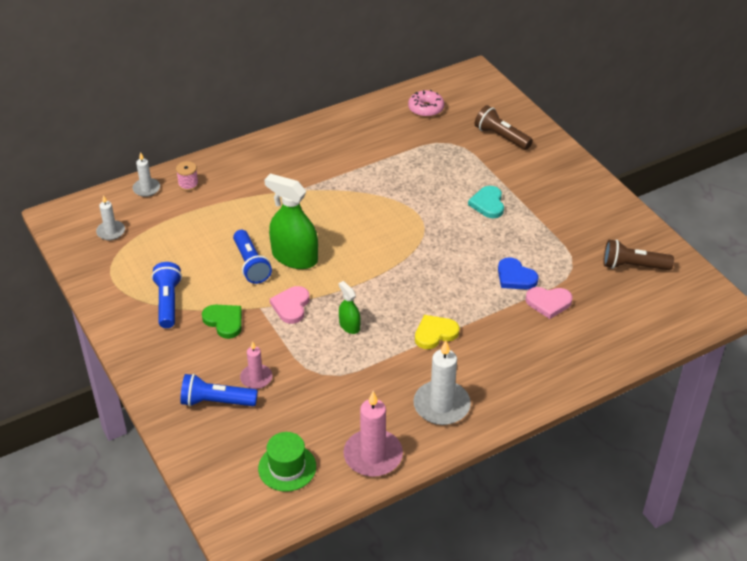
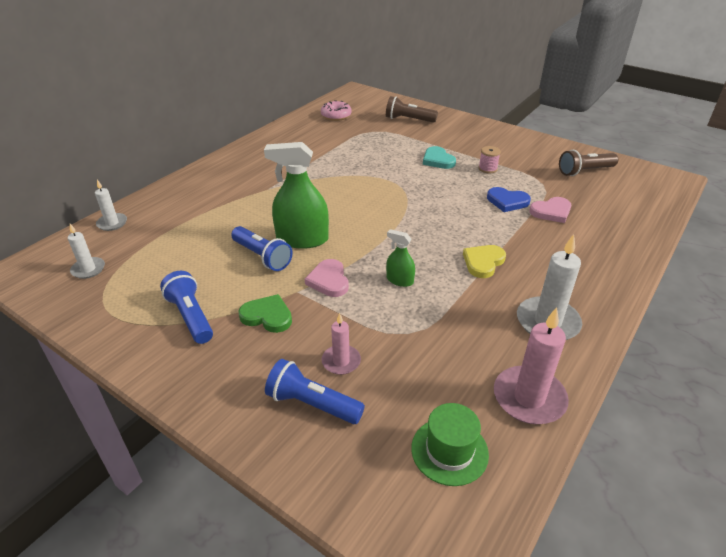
camera: 25 degrees left, 5 degrees down
pink spool [176,161,199,191] -> pink spool moved to [478,146,501,173]
blue flashlight [180,374,258,407] -> blue flashlight turned 45 degrees clockwise [265,359,365,424]

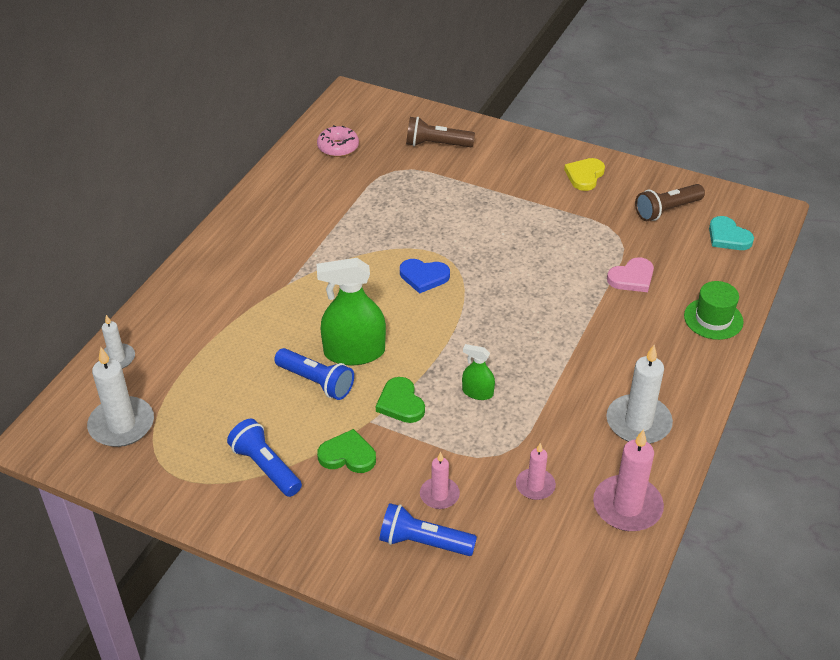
camera: 10 degrees left, 5 degrees up
white candle [68,224,105,279] -> white candle [87,347,154,447], size x1.73
pink heart [305,259,349,297] -> green heart [376,377,425,423]
green hat [411,403,489,486] -> green hat moved to [684,281,744,340]
turquoise heart [423,146,456,169] -> turquoise heart moved to [709,216,754,250]
yellow heart [463,245,506,278] -> yellow heart moved to [564,158,605,191]
pink spool [478,146,501,173] -> none
blue heart [487,187,531,212] -> blue heart moved to [400,259,450,294]
none -> pink candle [516,443,556,500]

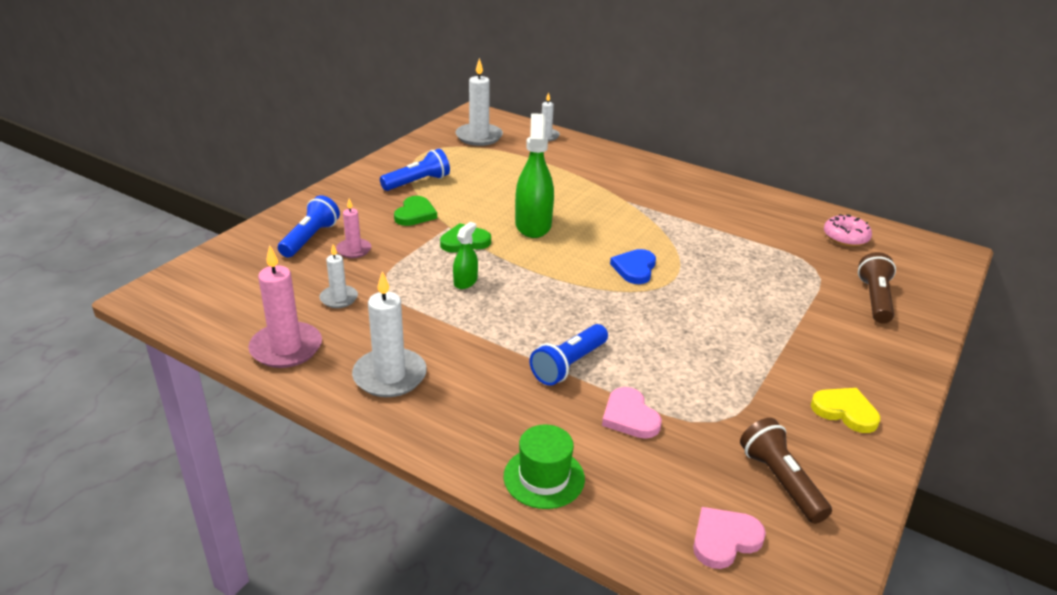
camera: 95 degrees right, 10 degrees down
blue flashlight [274,348,354,400] -> blue flashlight moved to [530,324,608,386]
pink candle [516,443,556,500] -> white candle [319,245,358,308]
turquoise heart [709,216,754,250] -> pink heart [693,507,766,569]

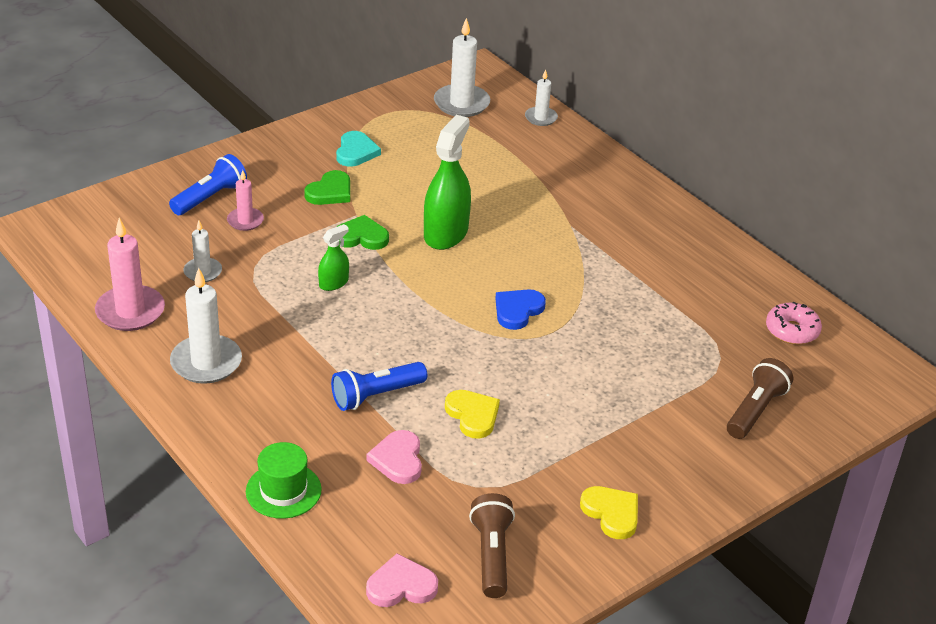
camera: 20 degrees right, 5 degrees up
blue flashlight [380,149,450,191] -> turquoise heart [336,131,381,167]
none -> yellow heart [445,390,500,439]

